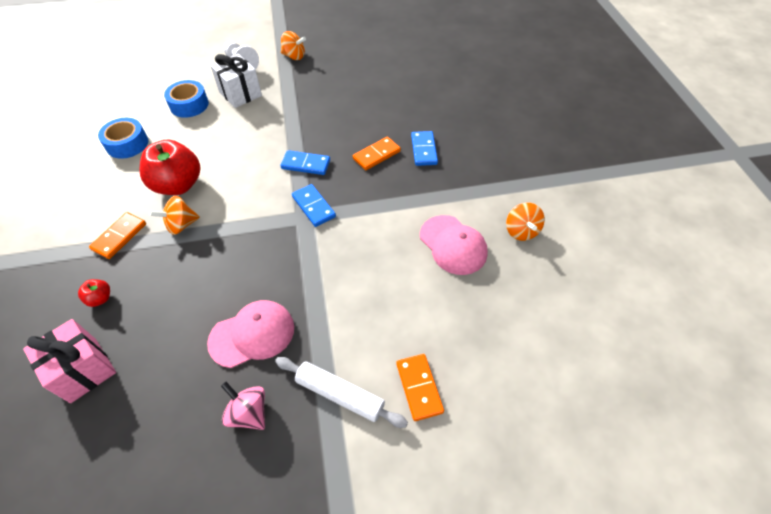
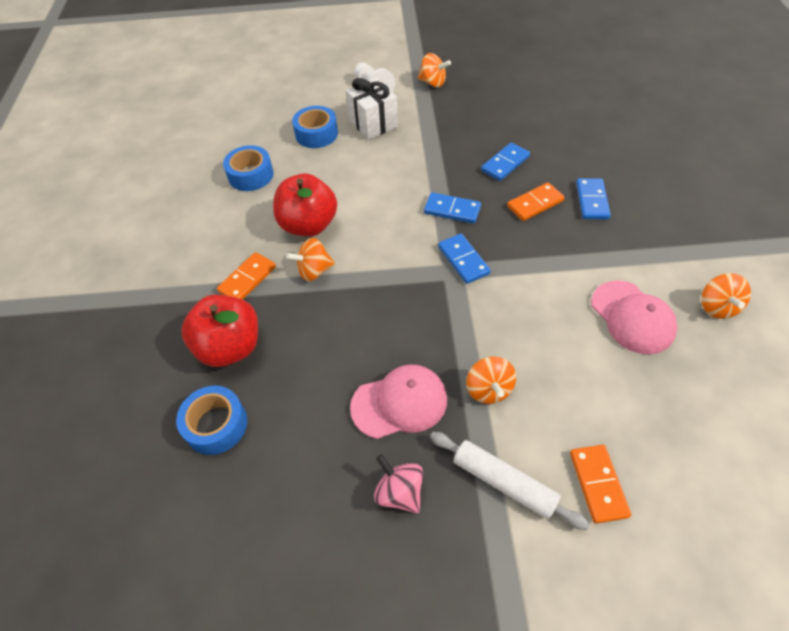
camera: 10 degrees right, 0 degrees up
pink gift [23,319,116,403] -> blue tape [176,386,247,455]
red apple [78,279,110,307] -> red apple [181,295,258,367], size x2.32
none -> orange spinning top [466,356,516,404]
none -> blue domino [481,143,530,181]

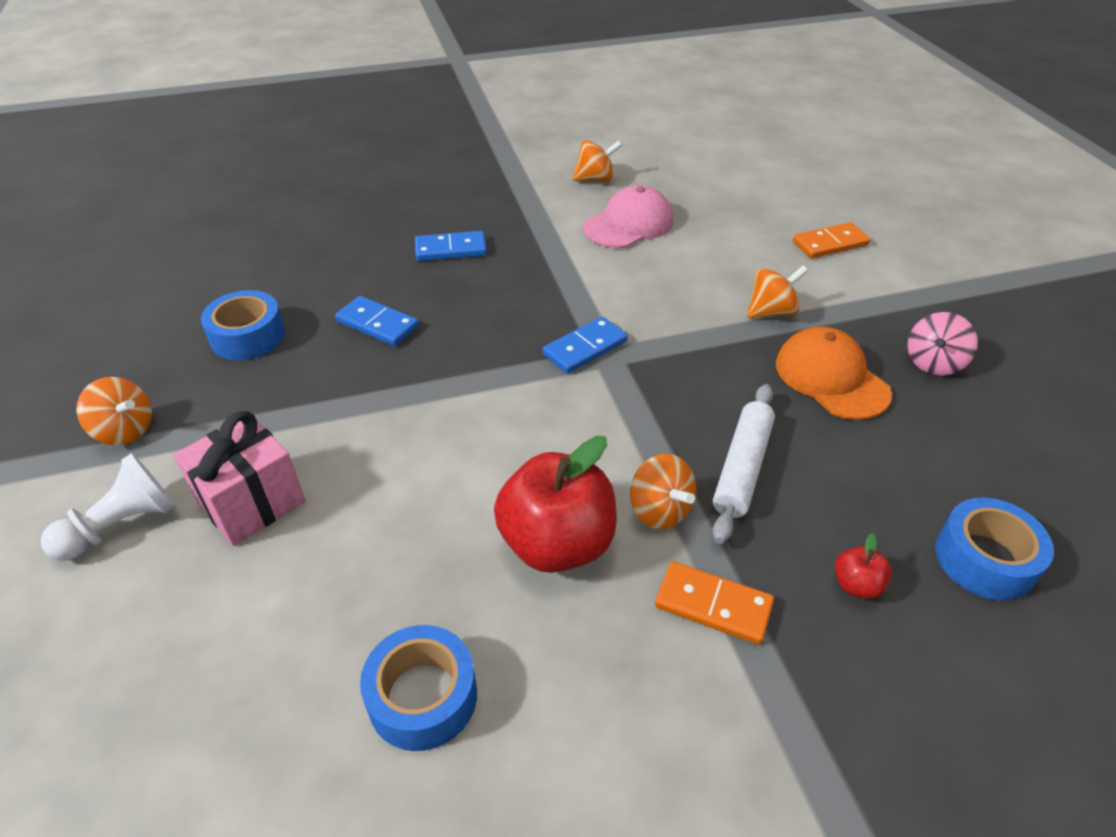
camera: 105 degrees left, 10 degrees down
red apple [181,295,258,367] -> red apple [835,533,892,599], size x0.43
blue tape [292,106,338,148] -> blue tape moved to [201,290,285,360]
white gift [346,78,398,140] -> pink gift [174,411,305,546]
pink cap [350,364,447,439] -> orange cap [776,326,892,420]
orange spinning top [418,53,451,87] -> orange spinning top turned 105 degrees clockwise [76,377,152,445]
blue domino [424,192,481,224] -> none
white rolling pin [430,432,589,530] -> white rolling pin moved to [712,384,775,544]
orange domino [507,183,565,221] -> none

